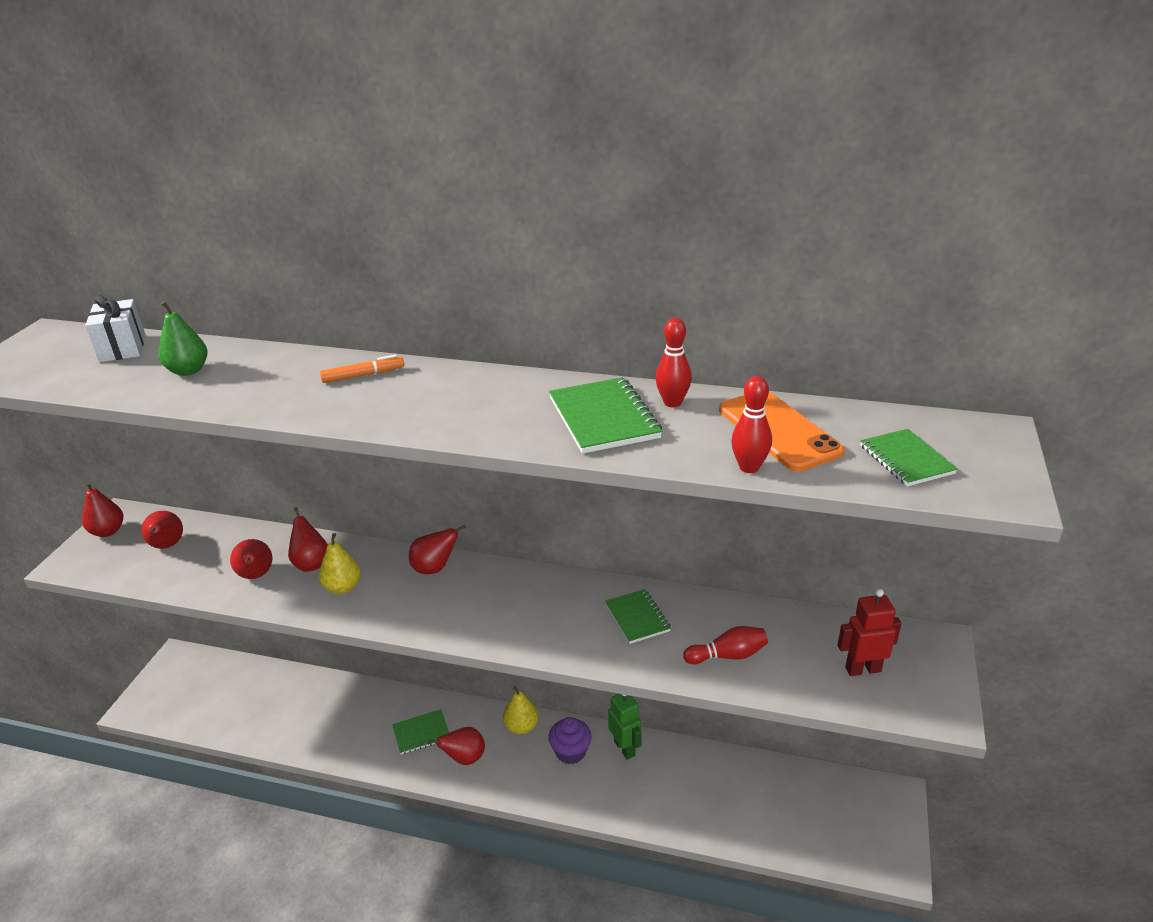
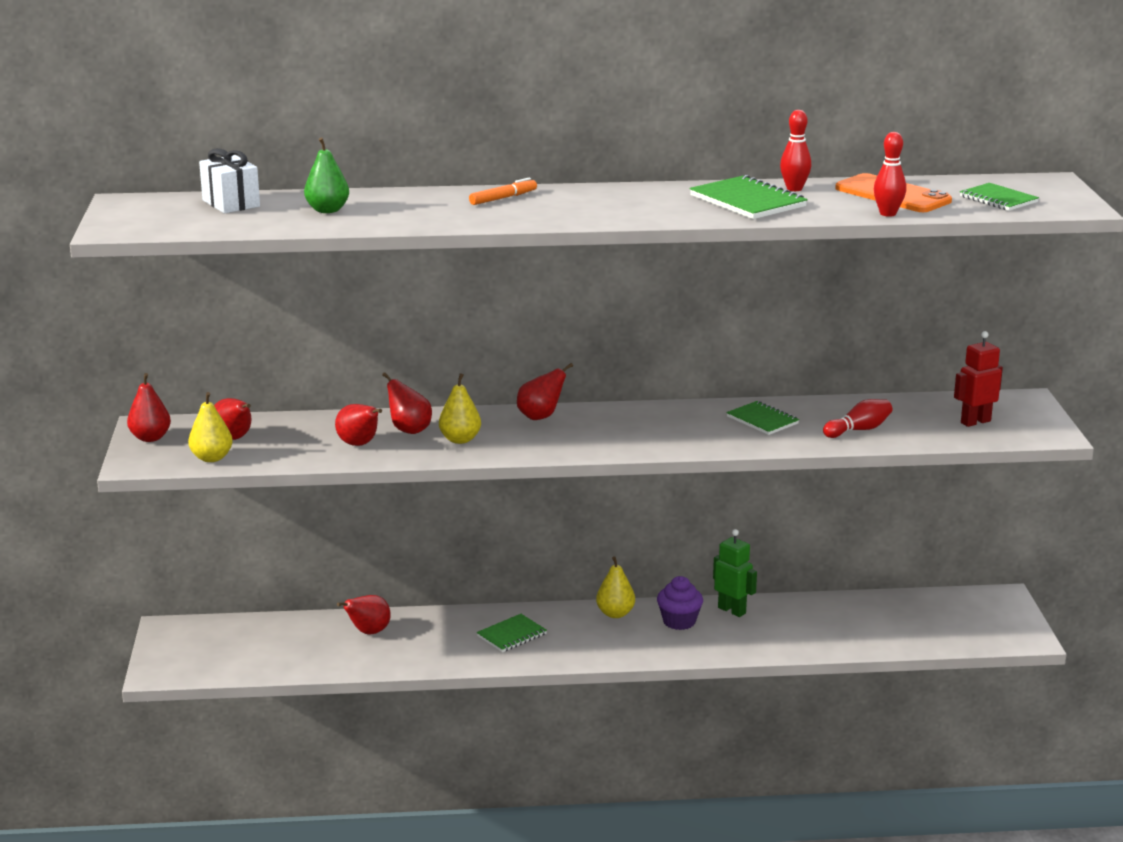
camera: 20 degrees left, 10 degrees down
red pear [428,727,485,765] -> red pear moved to [337,595,391,634]
none -> yellow pear [188,392,233,462]

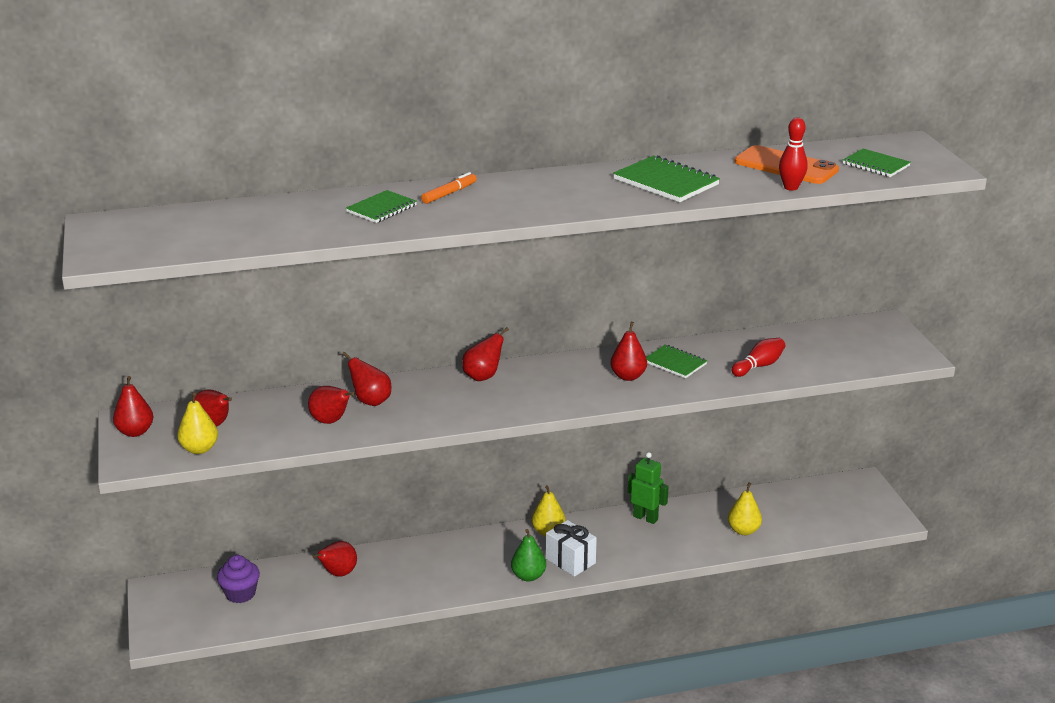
camera: 10 degrees left, 5 degrees up
white gift [199,148,260,214] -> white gift moved to [546,520,597,577]
green pear [304,138,349,213] -> green pear moved to [511,529,546,582]
yellow pear [439,373,481,444] -> yellow pear moved to [728,482,762,535]
green notebook [477,614,547,652] -> green notebook moved to [346,190,417,223]
purple cupcake [657,576,703,630] -> purple cupcake moved to [217,555,260,603]
red bowling pin [780,110,811,191] -> none
red robot [954,331,1003,427] -> none
none -> red pear [610,321,647,381]

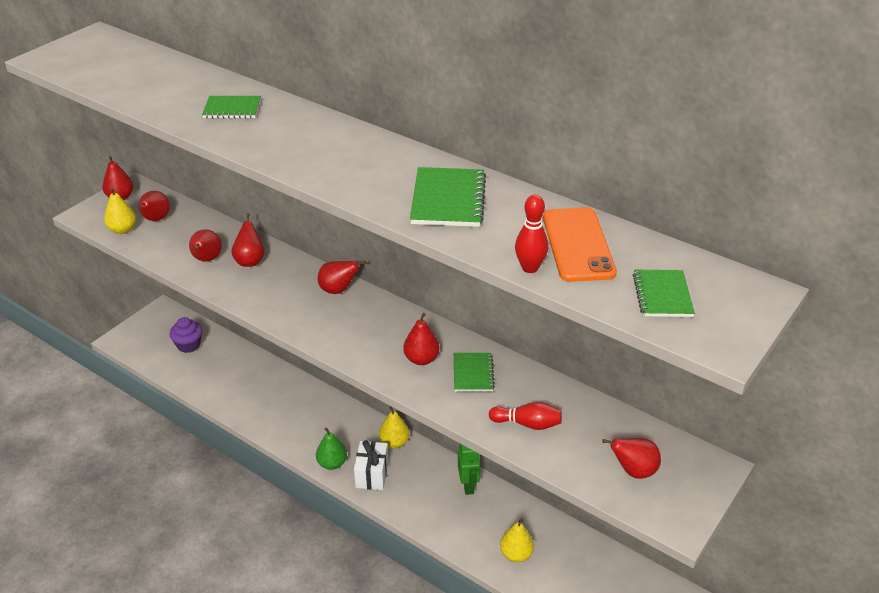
camera: 50 degrees right, 10 degrees up
red pear [312,541,357,577] -> red pear moved to [602,438,661,479]
orange marker [421,172,477,204] -> none

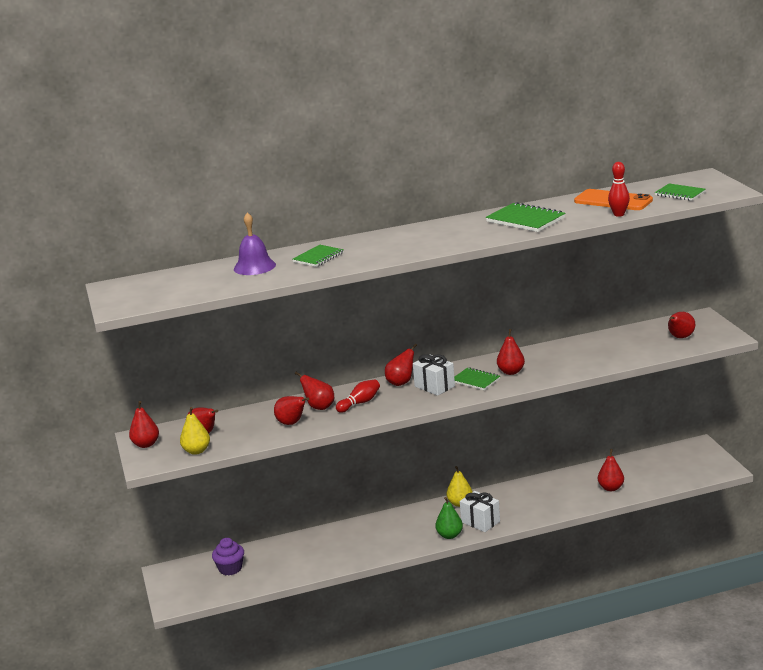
camera: 50 degrees left, 15 degrees down
green notebook [454,353,495,392] -> green notebook moved to [454,367,500,390]
green robot [458,443,480,495] -> none
red bowling pin [489,402,562,430] -> red bowling pin moved to [336,379,380,413]
yellow pear [500,518,534,562] -> red pear [598,449,624,491]
none -> purple bell [234,212,276,275]
none -> white gift [413,354,455,396]

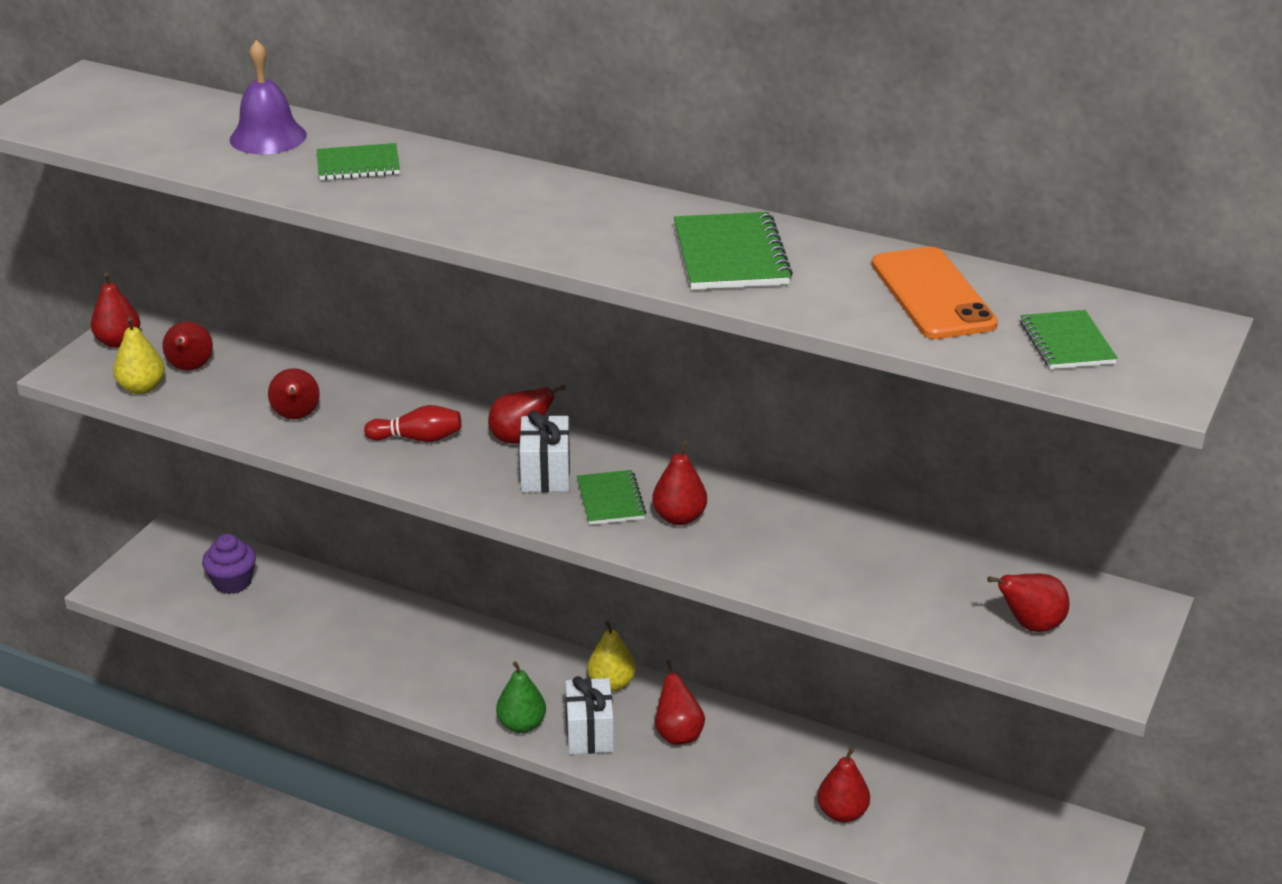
camera: 40 degrees right, 10 degrees up
red pear [295,372,334,410] -> red pear moved to [655,660,705,745]
red bowling pin [608,162,630,217] -> none

